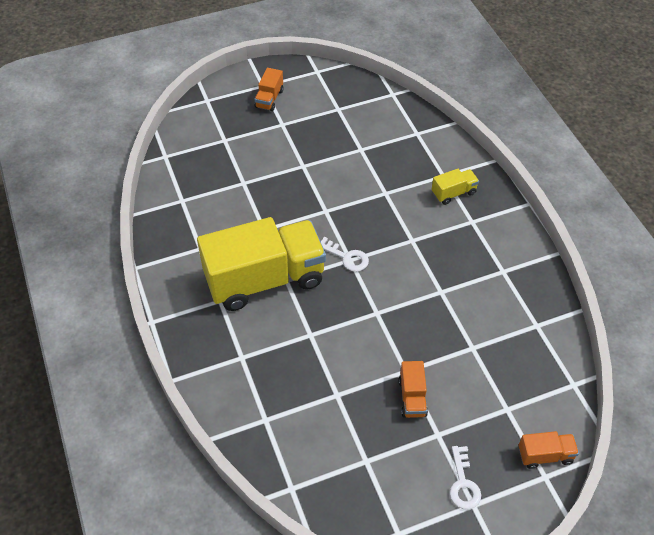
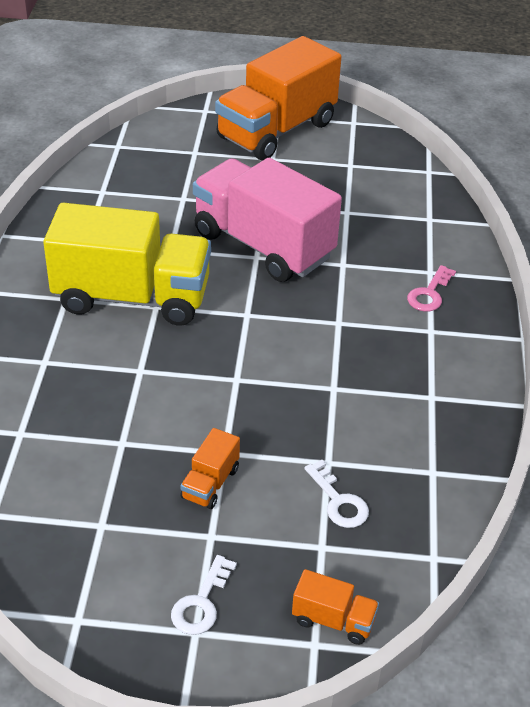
camera: 25 degrees right, 10 degrees down
orange truck [255,68,284,111] -> orange truck [215,36,342,161], size x2.44
white key [321,237,369,272] -> white key moved to [304,460,369,528]
yellow truck [432,169,479,205] -> pink key [407,265,456,312]
none -> pink truck [193,158,342,282]

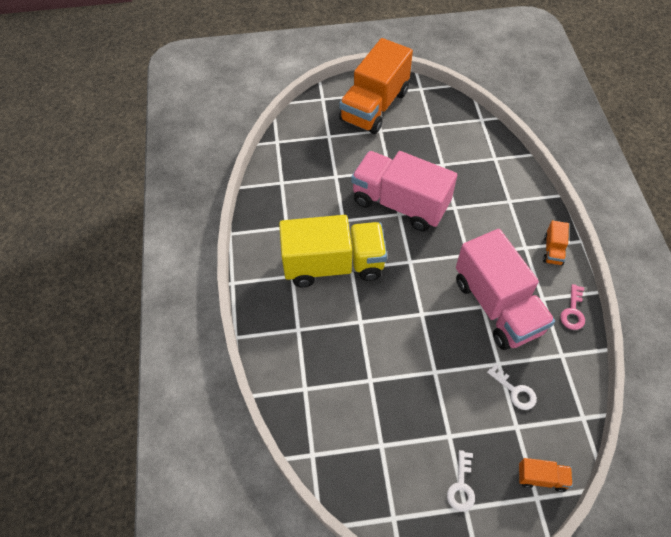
camera: 10 degrees left, 15 degrees up
orange truck [180,428,240,509] -> orange truck moved to [543,220,569,265]
pink key [407,265,456,312] -> pink key moved to [560,284,585,330]
none -> pink truck [456,229,555,350]

